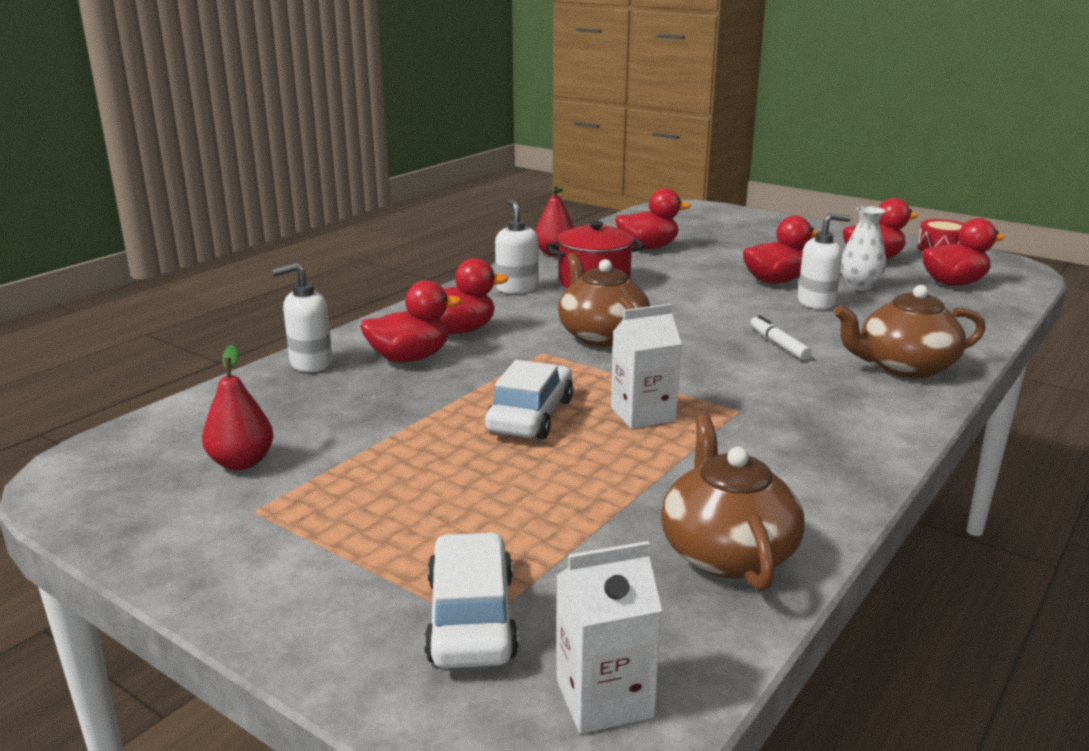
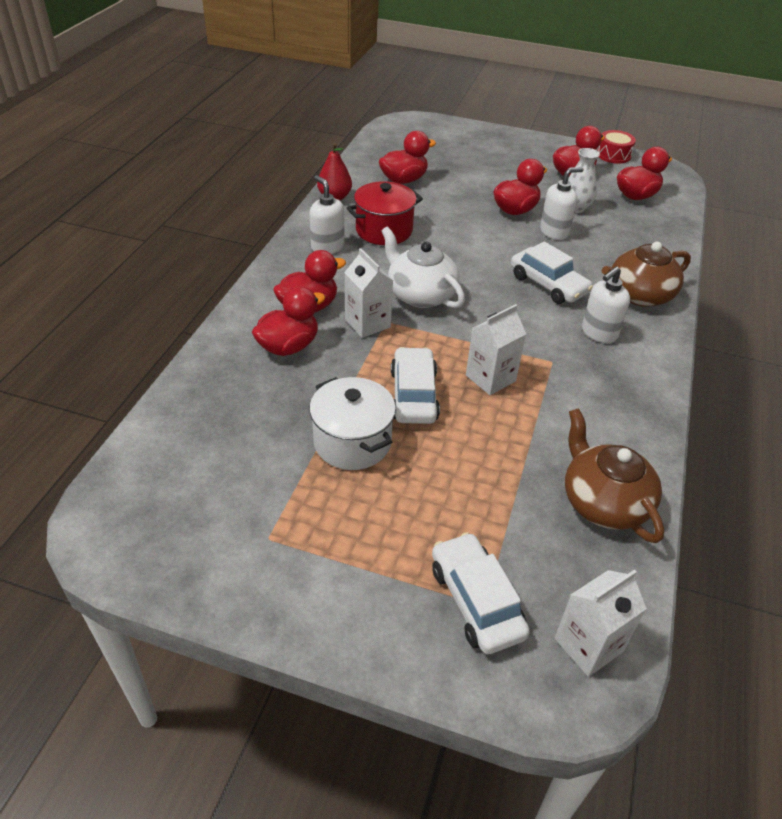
camera: 20 degrees left, 20 degrees up
red pear [202,345,274,470] -> none
white soap dispenser [272,263,332,372] -> white soap dispenser moved to [582,266,630,343]
brown teapot [558,252,650,347] -> white teapot [381,227,465,308]
white marker [750,315,812,360] -> white car [511,241,593,304]
none -> white pot [309,377,396,470]
none -> white carton [344,248,393,338]

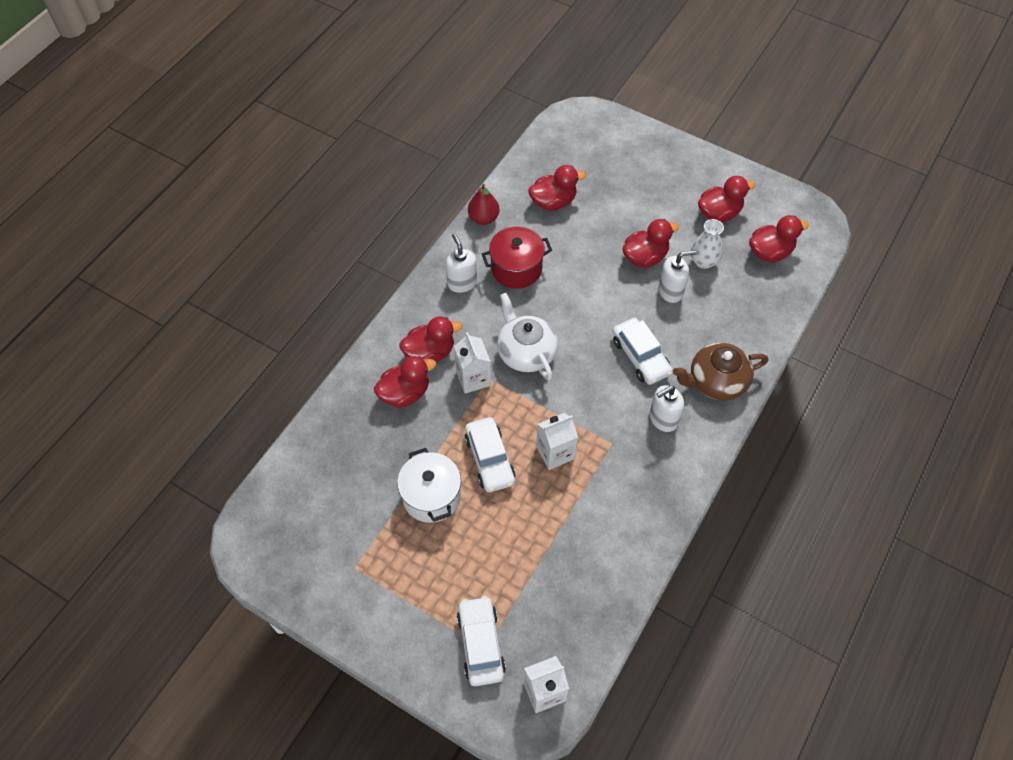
camera: 15 degrees right, 15 degrees up
white car [391,347,440,424] -> white car turned 150 degrees clockwise [465,417,516,492]
brown teapot [565,408,664,543] -> none
red drum [597,130,636,164] -> none

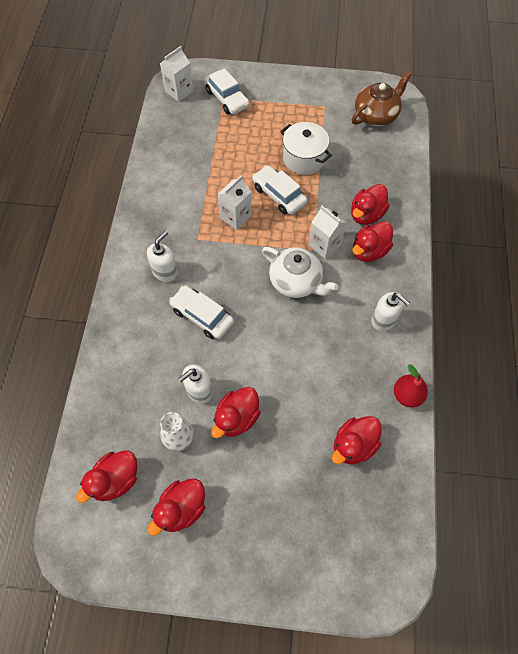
camera: 155 degrees right, 5 degrees up
red pot [482,227,552,289] -> none
brown teapot [673,343,768,401] -> brown teapot moved to [352,72,411,126]

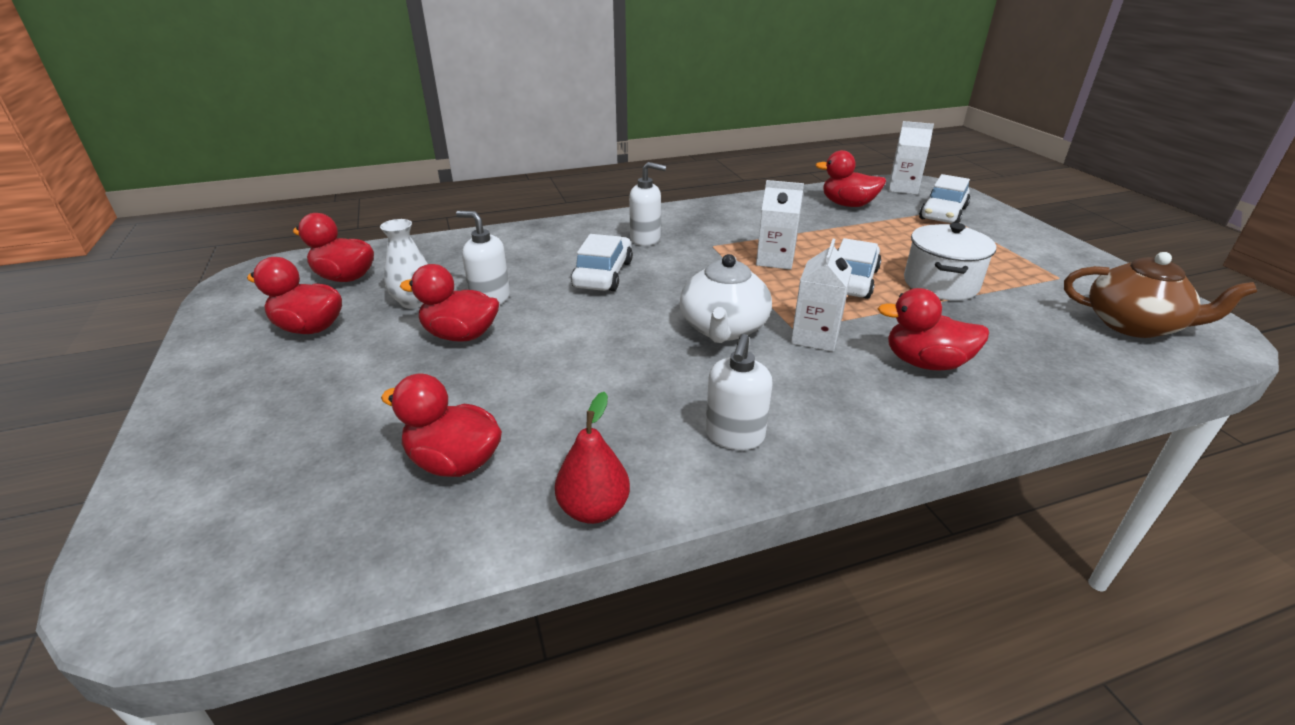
camera: 65 degrees right, 30 degrees down
red duck [352,221,393,262] -> red duck moved to [816,150,886,207]

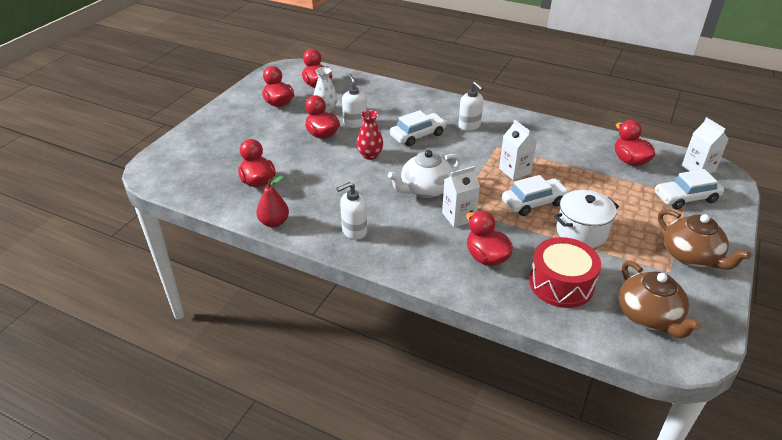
camera: 45 degrees right, 5 degrees up
none -> red vase [357,110,383,160]
none -> red drum [529,237,601,308]
none -> brown teapot [658,209,751,270]

